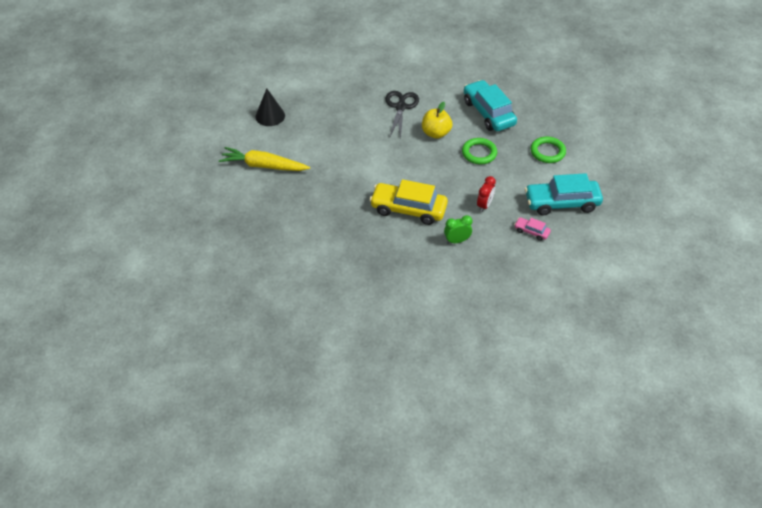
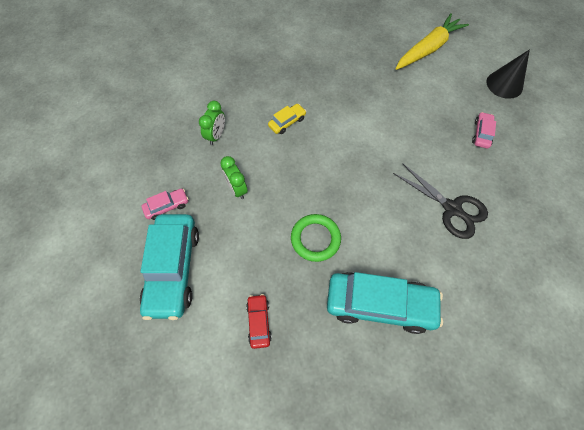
camera: 125 degrees right, 15 degrees up
yellow car [369,179,448,225] -> yellow car [268,104,306,134], size x0.46
yellow apple [422,102,452,139] -> none
red clock [477,176,496,212] -> green clock [220,156,248,199]
turquoise car [525,173,603,216] -> turquoise car turned 150 degrees clockwise [140,214,199,320]
green ring [530,137,566,163] -> red car [246,294,272,349]
none -> pink car [472,112,496,149]

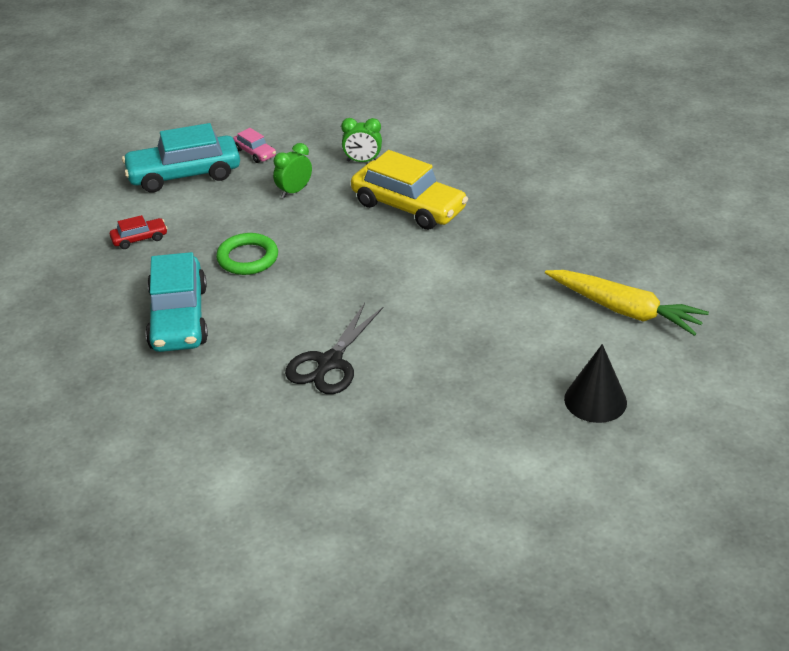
camera: 75 degrees right, 25 degrees down
yellow car [268,104,306,134] -> yellow car [351,150,468,230], size x2.17
pink car [472,112,496,149] -> none

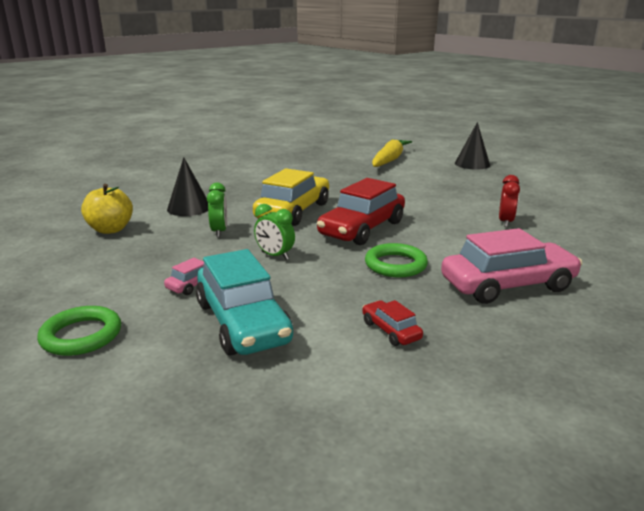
camera: 100 degrees left, 15 degrees down
turquoise car [146,252,208,352] -> pink car [441,228,582,304]
black scissors [285,303,383,394] -> red clock [499,175,520,227]
none -> green ring [37,306,121,356]
none -> yellow apple [81,184,133,234]
none -> black cone [167,157,208,216]
none -> red car [317,178,405,245]

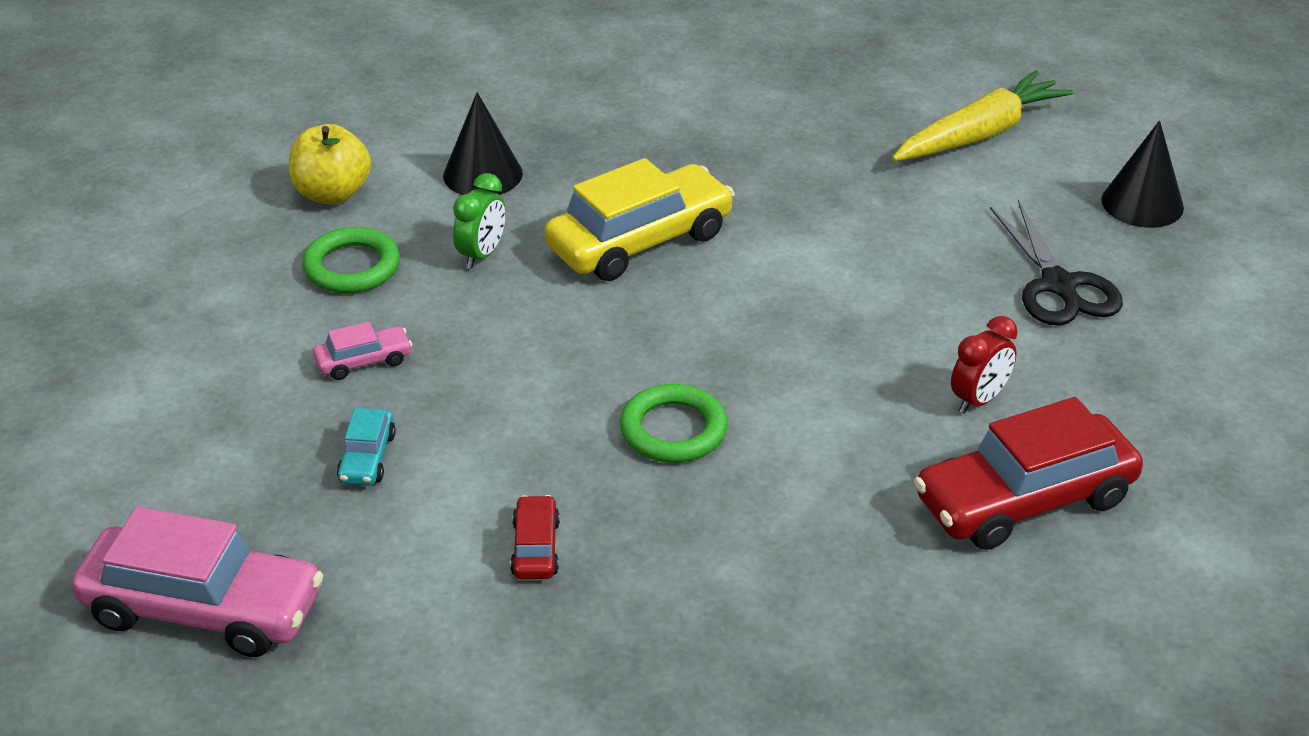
camera: 30 degrees right, 15 degrees up
green ring [37,306,121,356] -> green ring moved to [302,227,400,293]
turquoise car [196,249,293,356] -> turquoise car [337,408,396,485], size x0.46
green clock [254,204,295,260] -> none
red car [317,178,405,245] -> red car moved to [914,397,1143,550]
pink car [441,228,582,304] -> pink car moved to [72,506,323,657]
none -> black scissors [990,200,1123,326]

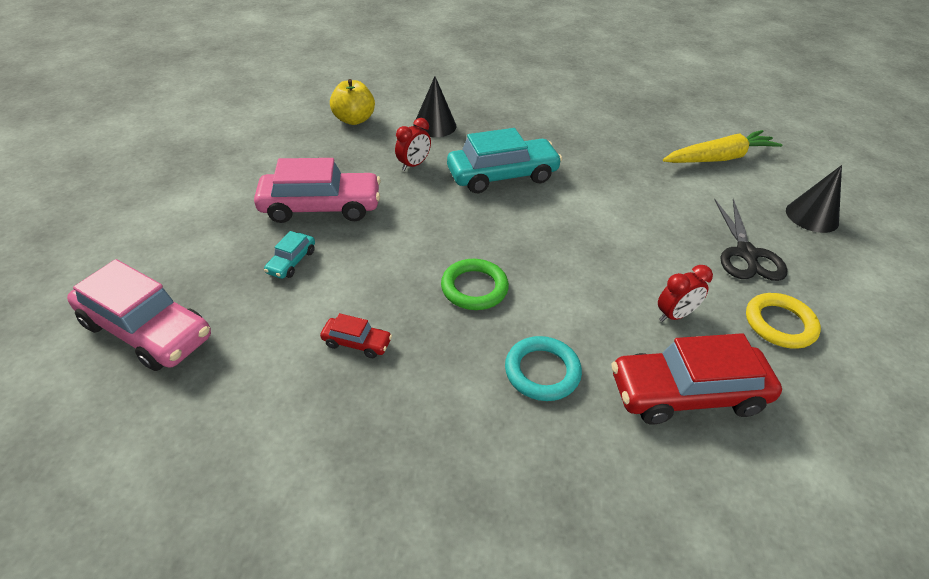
camera: 15 degrees right, 5 degrees up
green ring [302,227,400,293] -> none
pink car [313,322,412,380] -> pink car [254,158,381,223], size x2.17
green clock [453,173,506,269] -> red clock [395,118,431,171]
red car [510,495,560,579] -> red car turned 90 degrees clockwise [320,313,392,358]
yellow car [544,158,735,281] -> turquoise car [447,128,563,193]
none -> turquoise ring [505,336,582,401]
none -> yellow ring [746,293,821,349]

